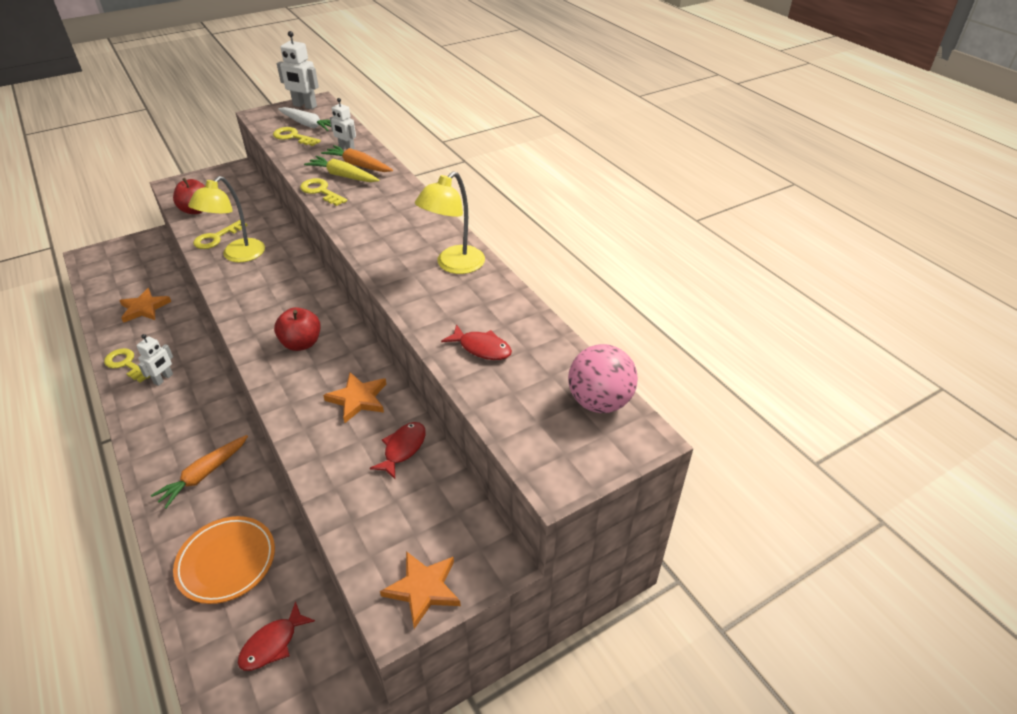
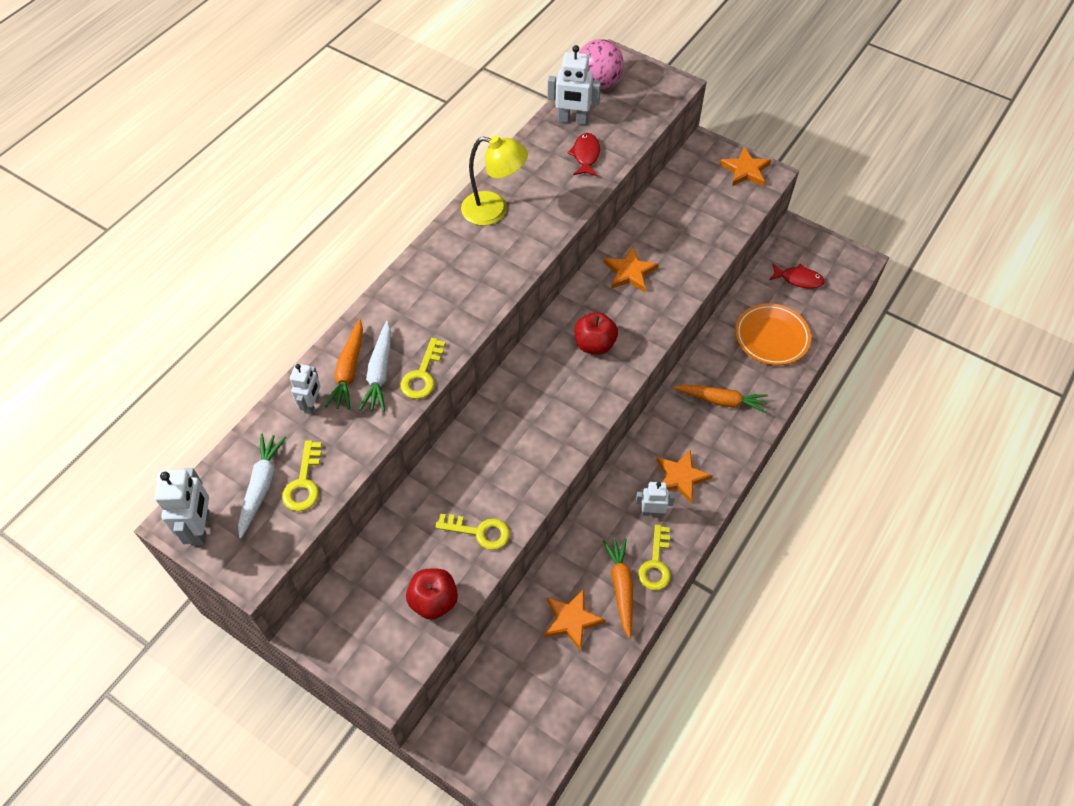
camera: 115 degrees left, 15 degrees up
yellow lamp [188,176,265,262] -> none
yellow carrot [304,156,379,182] -> white carrot [359,321,391,411]
red fish [370,422,426,479] -> none
none -> white robot [548,45,601,125]
none -> orange carrot [603,538,633,638]
none -> orange star [656,449,712,503]

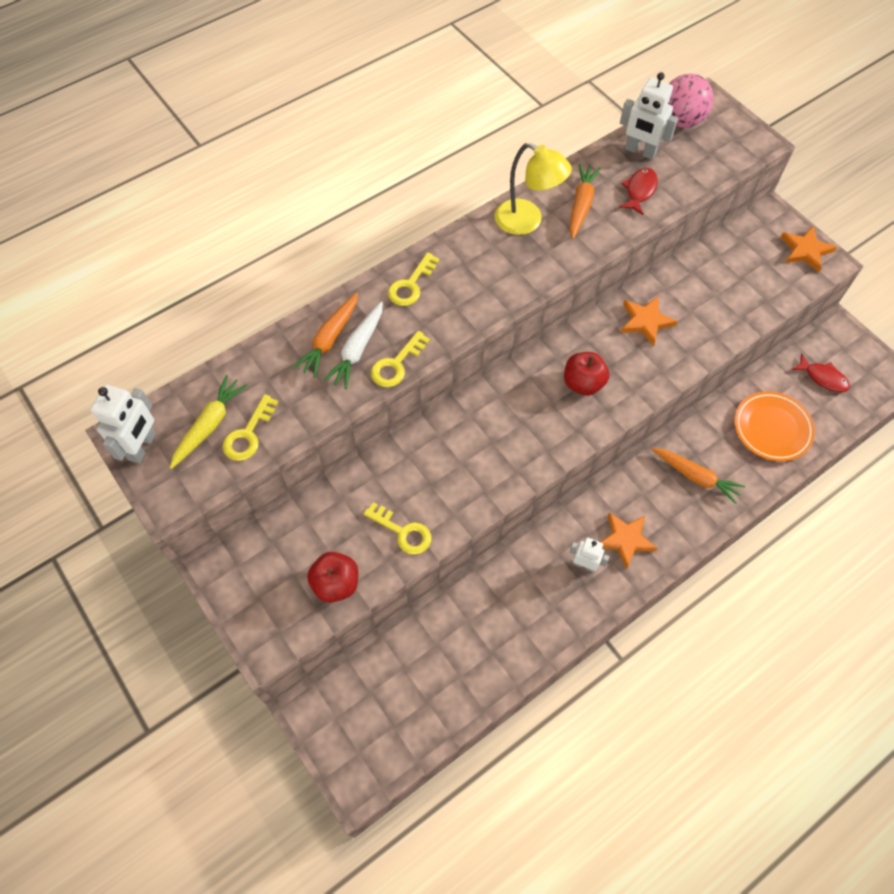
camera: 20 degrees right, 5 degrees up
white carrot [238,433,287,539] -> yellow carrot [170,375,248,469]
white robot [290,364,321,415] -> none
orange star [544,589,605,651] -> none
orange carrot [603,538,633,638] -> orange carrot moved to [569,164,601,239]
yellow key [638,524,671,590] -> yellow key moved to [388,252,440,306]

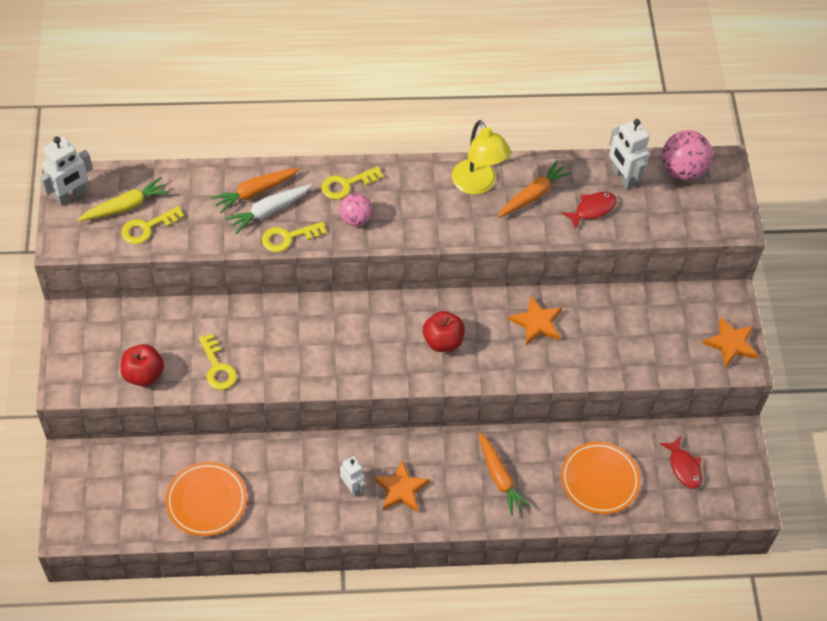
camera: 30 degrees right, 5 degrees down
none -> orange plate [166,462,247,536]
none -> pink ball [339,193,372,226]

